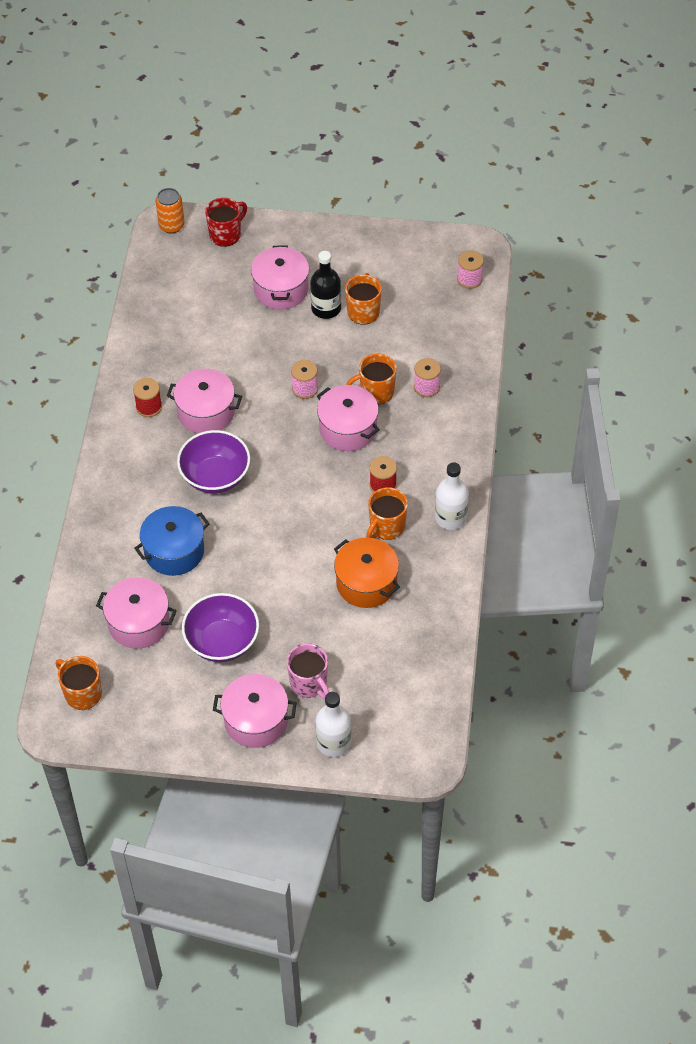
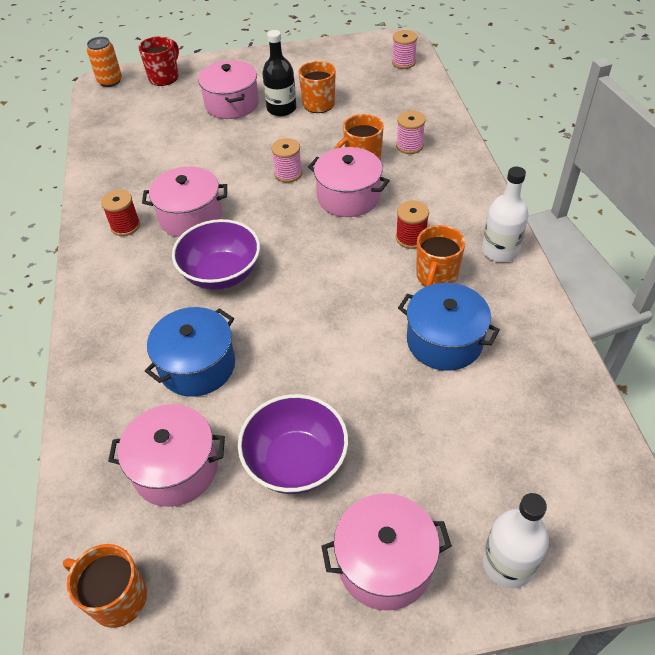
camera: 15 degrees left, 5 degrees down
pink mug [287,643,329,700] -> none
orange pot [334,538,400,608] -> blue pot [398,283,500,371]

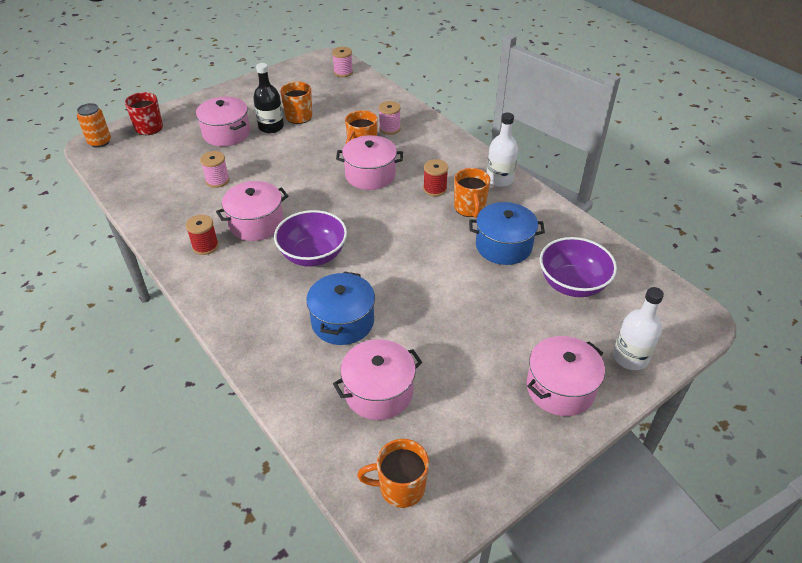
camera: 30 degrees left, 5 degrees down
purple bowl [238,394,348,494] -> purple bowl moved to [540,237,617,297]
pink spool [271,138,302,183] -> pink spool moved to [200,151,229,188]

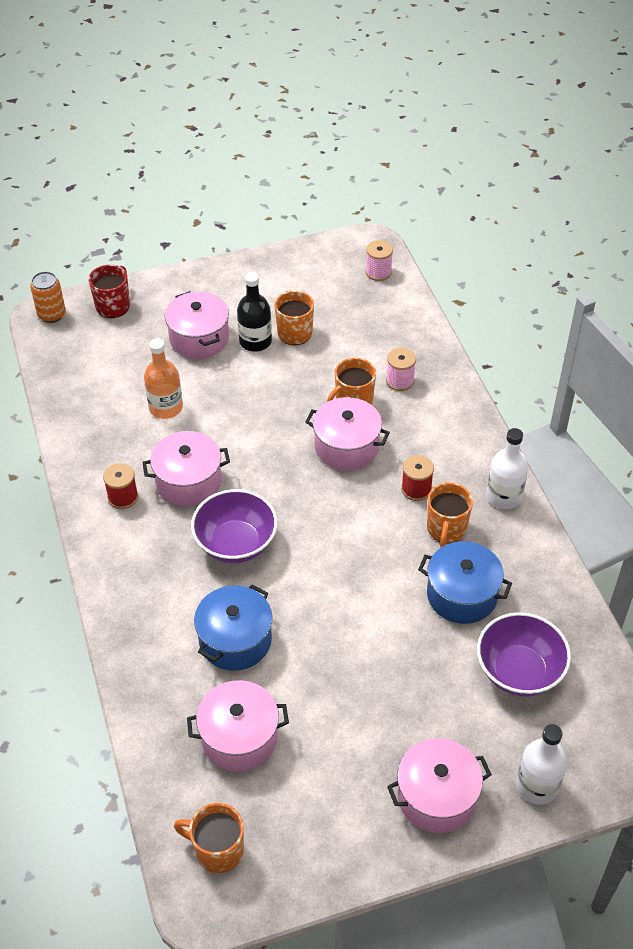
camera: 20 degrees right, 5 degrees up
pink spool [200,151,229,188] -> orange bottle [144,339,183,419]

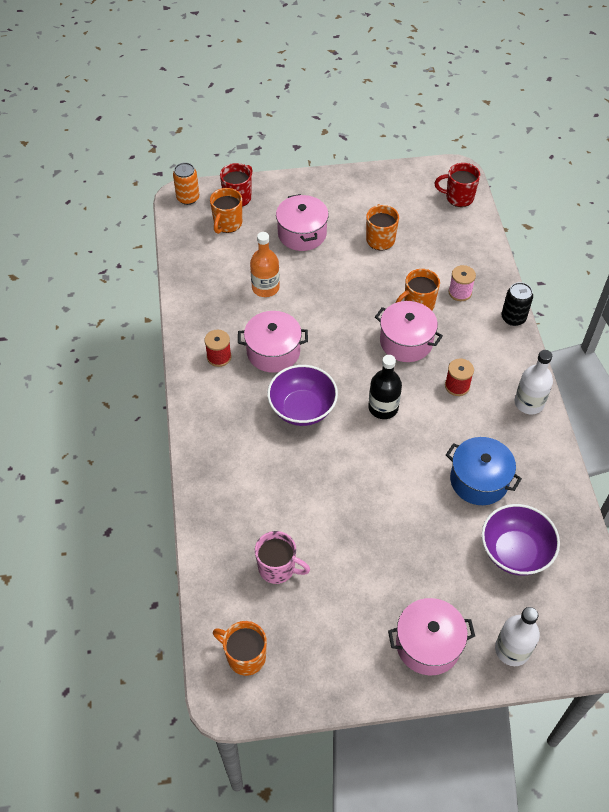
camera: 10 degrees right, 5 degrees up
pink pot [187,680,289,772] -> pink mug [255,531,310,584]
blue pot [194,584,273,671] -> none
black bottle [237,272,272,352] -> black bottle moved to [368,355,402,419]
pink spool [366,240,393,281] -> red mug [435,163,480,207]
orange mug [427,483,473,547] -> orange mug moved to [210,188,242,234]
none -> black can [501,282,533,326]

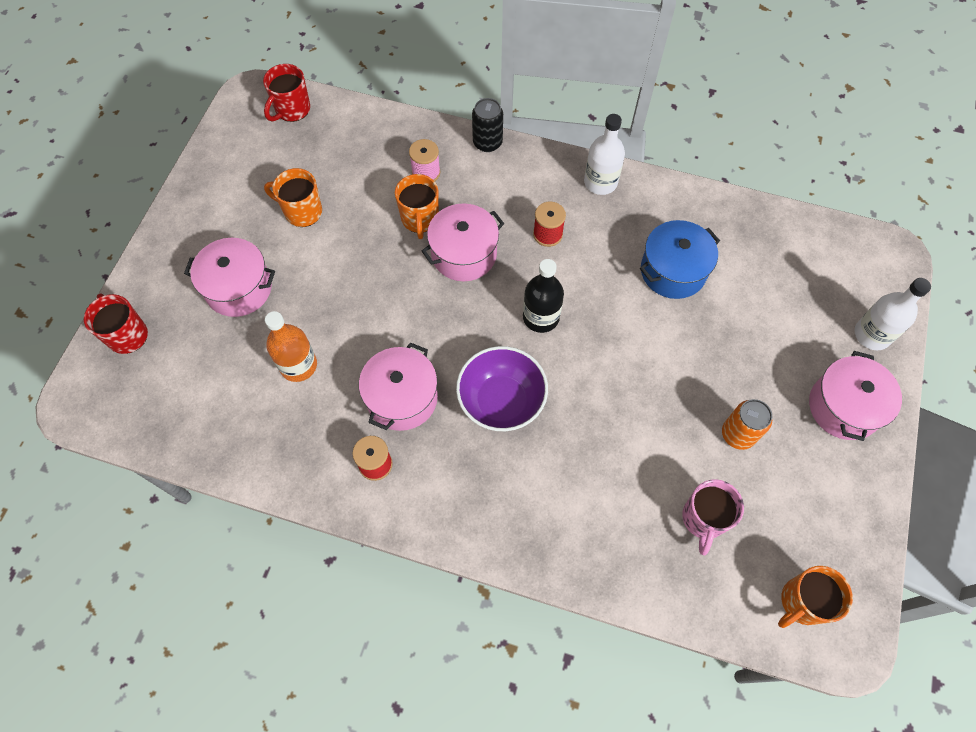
camera: 65 degrees left, 10 degrees up
orange can [173,162,199,205] -> orange can moved to [722,399,773,450]
orange mug [210,188,242,234] -> none
pink mug [255,531,310,584] -> pink mug turned 150 degrees clockwise [682,479,744,555]
purple bowl [482,504,560,576] -> none

